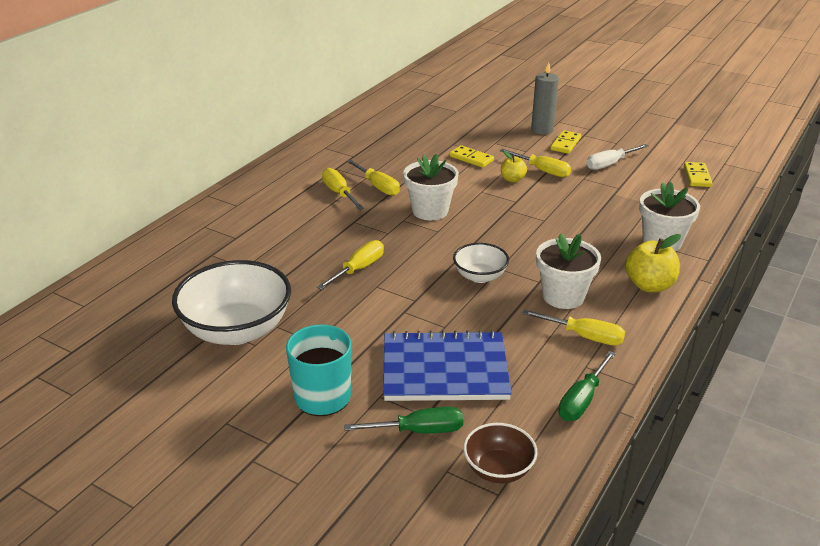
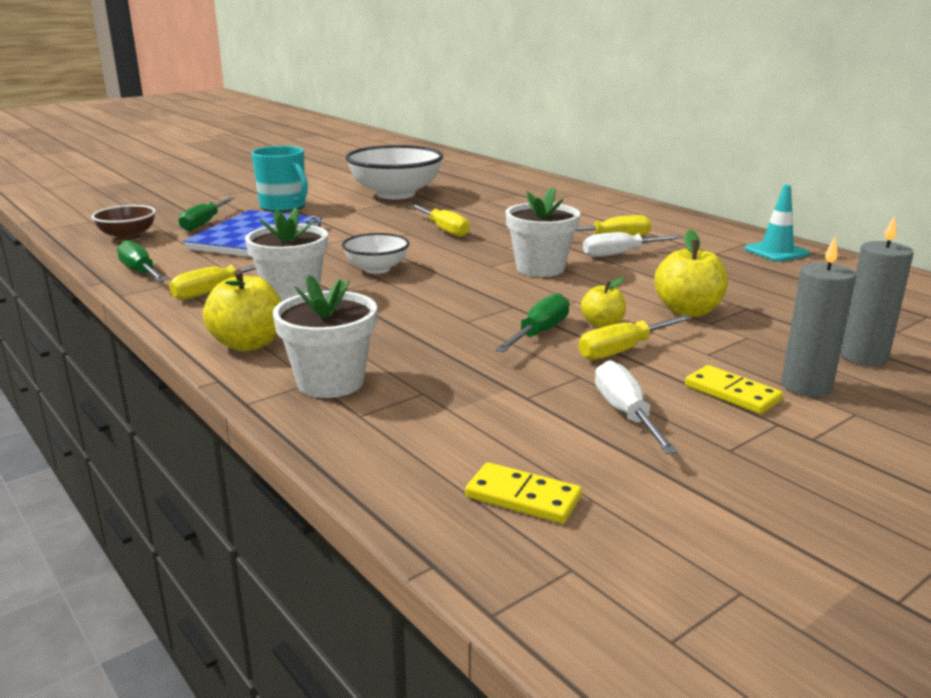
camera: 110 degrees right, 10 degrees down
yellow screwdriver [347,159,400,196] -> white screwdriver [583,232,683,257]
yellow domino [450,145,494,168] -> yellow apple [654,230,728,317]
none -> green screwdriver [495,293,569,352]
none -> turquoise traffic cone [745,185,810,262]
none -> grey candle [840,216,914,366]

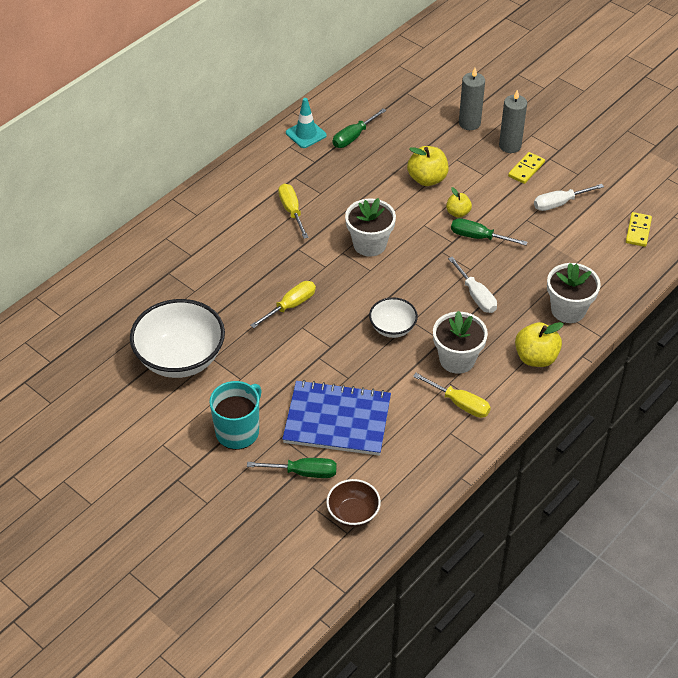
camera: 100 degrees left, 25 degrees up
green screwdriver [117,240,166,282] -> green screwdriver moved to [333,108,386,148]
yellow screwdriver [579,315,692,360] -> none
white screwdriver [583,232,683,257] -> white screwdriver moved to [448,257,497,313]

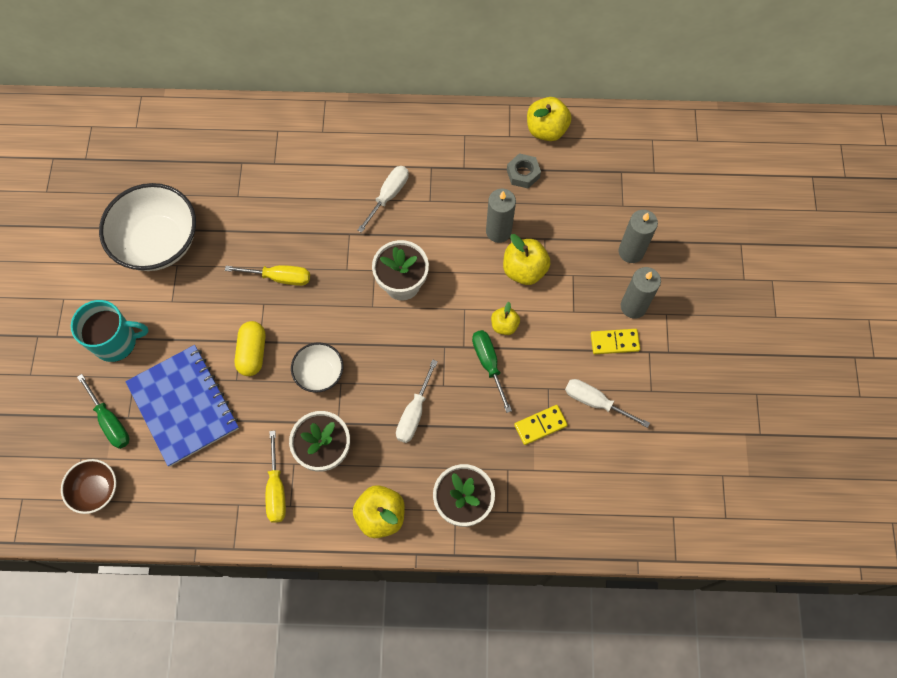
camera: 50 degrees right, 20 degrees up
yellow screwdriver [278,184,309,239] -> white screwdriver [357,166,409,233]
turquoise traffic cone [286,98,327,148] -> none
green screwdriver [333,108,386,148] -> grey nut [507,153,541,188]
yellow domino [626,212,652,247] -> yellow domino moved to [514,405,568,445]
none -> yellow capsule [235,321,266,376]
none -> grey candle [486,189,516,243]
none -> yellow apple [527,97,572,141]

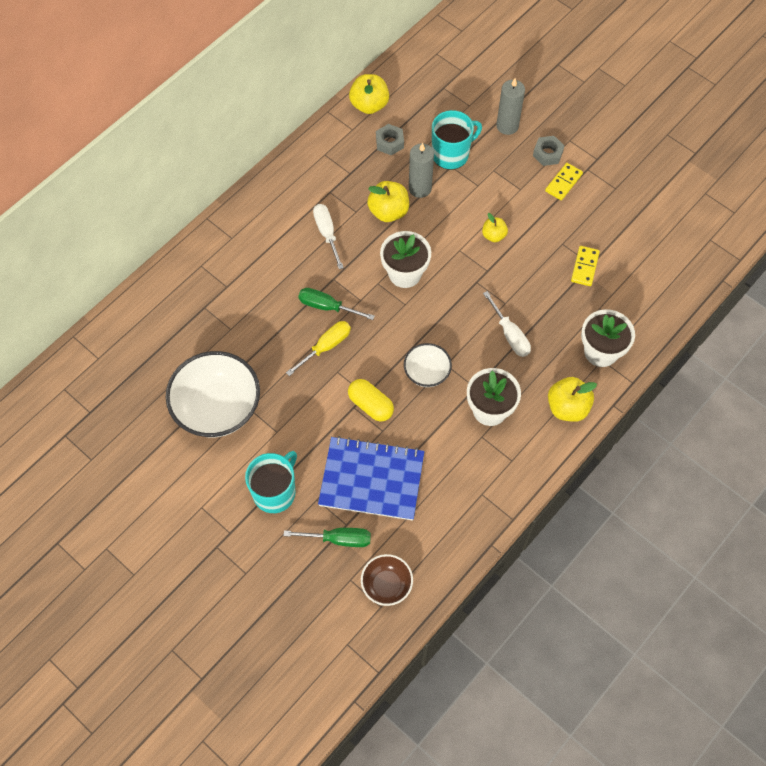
camera: 50 degrees left, 5 degrees down
yellow screwdriver [266,431,286,522] -> none
green screwdriver [472,330,512,413] -> green screwdriver moved to [298,288,375,320]
yellow apple [503,234,550,285] -> yellow apple moved to [367,181,409,222]
white screwdriver [565,379,650,428] -> none
grey candle [621,267,661,318] -> grey nut [533,136,565,166]
none -> turquoise mug [432,110,482,170]

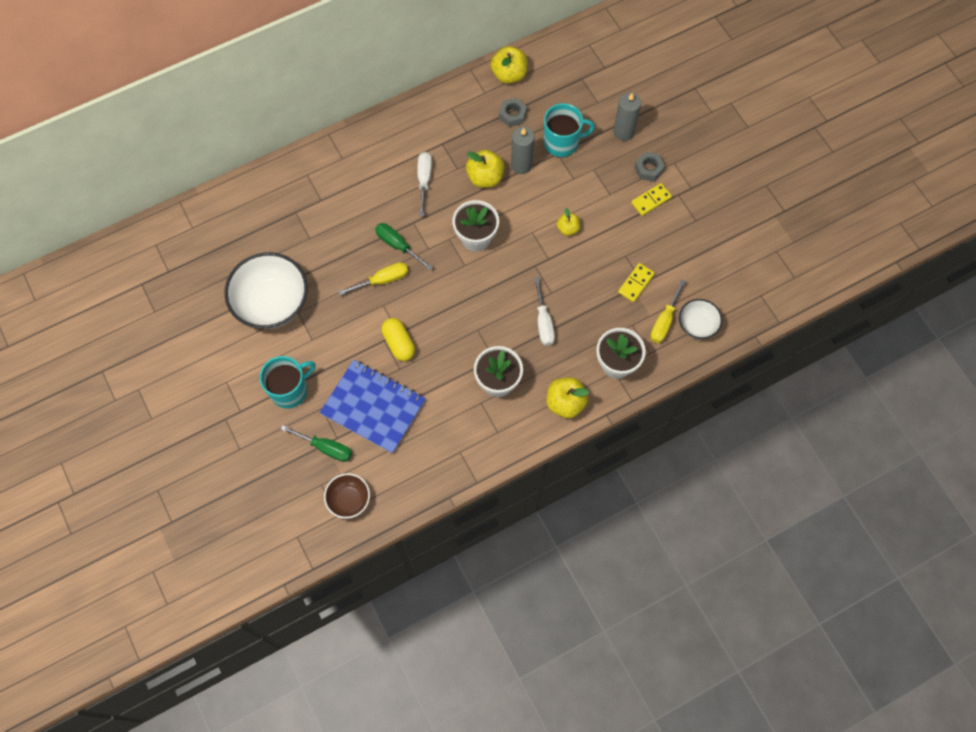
camera: 20 degrees right, 5 degrees up
white bowl [404,343,452,387] -> white bowl moved to [679,299,722,339]
none -> yellow screwdriver [650,279,685,343]

